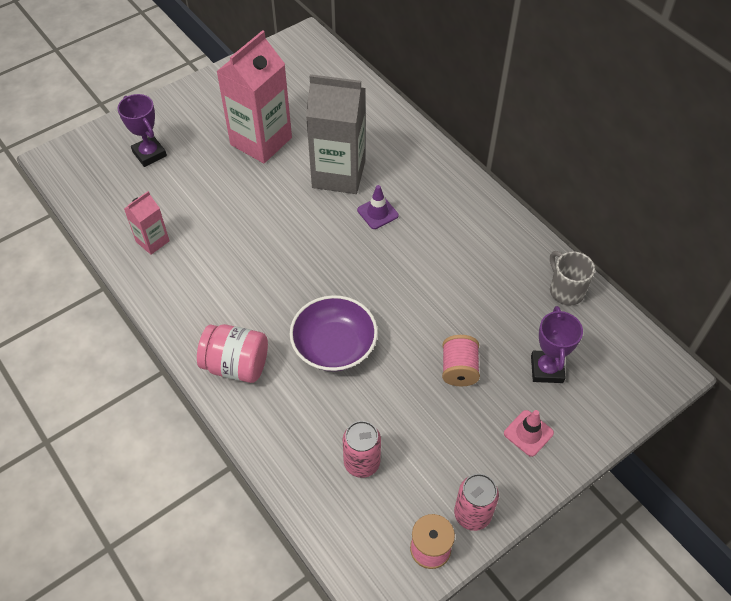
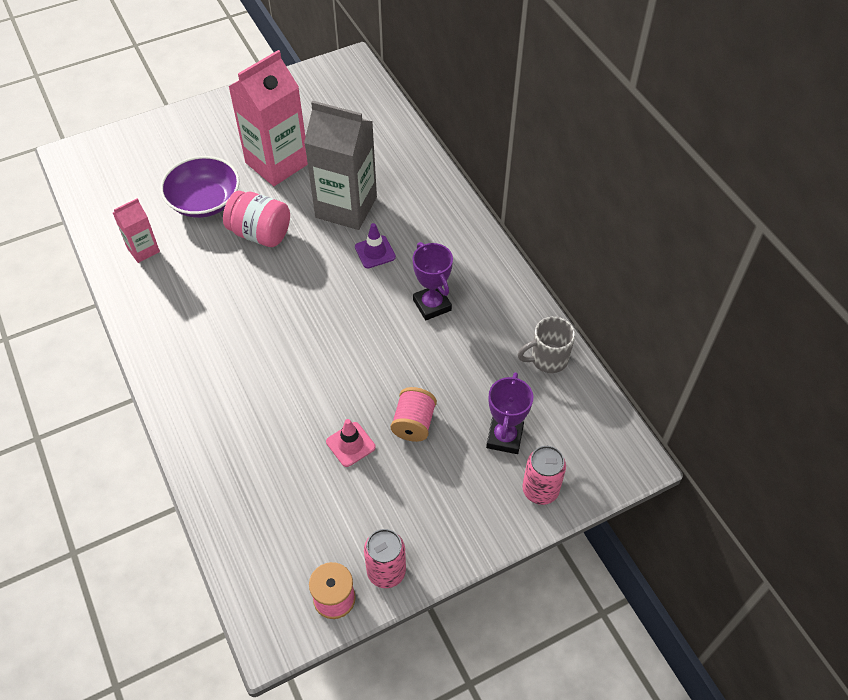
camera: 10 degrees right, 0 degrees up
purple trophy [117,94,167,167] -> purple trophy moved to [412,242,453,320]
pink jar [197,324,268,383] -> pink jar moved to [223,191,290,247]
purple bowl [290,295,378,371] -> purple bowl moved to [160,156,240,218]
pink can [343,421,381,478] -> pink can moved to [522,446,566,505]
pink traffic cone [504,410,554,457] -> pink traffic cone moved to [326,419,376,467]
grey mug [550,251,595,306] -> grey mug turned 90 degrees counterclockwise [518,317,575,373]

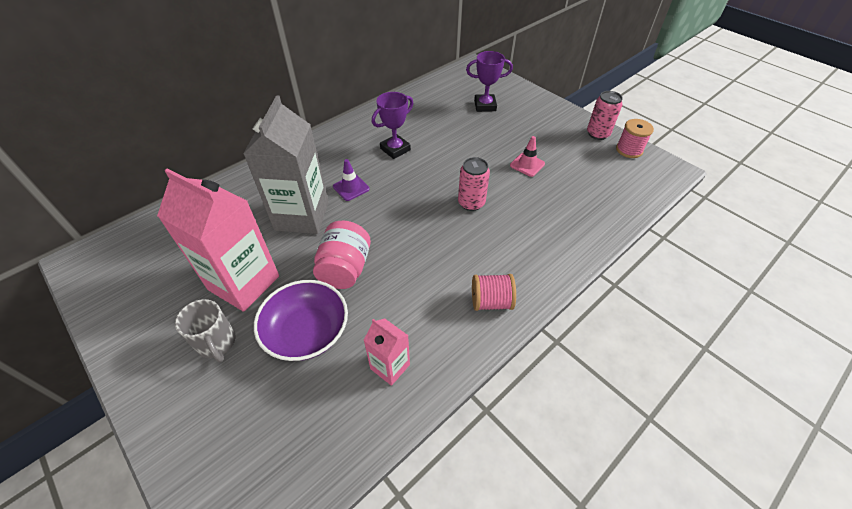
camera: 105 degrees left, 5 degrees down
pink spool [390,387,437,442] -> pink spool moved to [472,274,516,311]
grey mug [518,317,575,373] -> grey mug moved to [175,299,236,363]
pink can [522,446,566,505] -> pink can moved to [458,157,490,211]

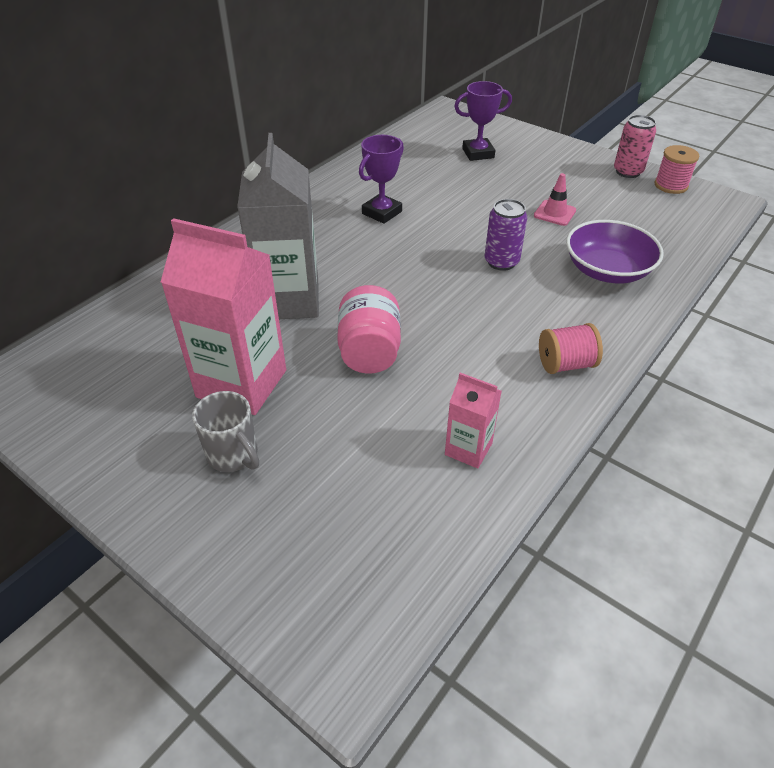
camera: 10 degrees left, 5 degrees down
purple bowl [254,280,348,361] -> purple bowl moved to [566,220,664,283]
purple traffic cone [333,159,370,201] -> none
pink can [458,157,490,211] -> purple can [484,199,527,271]

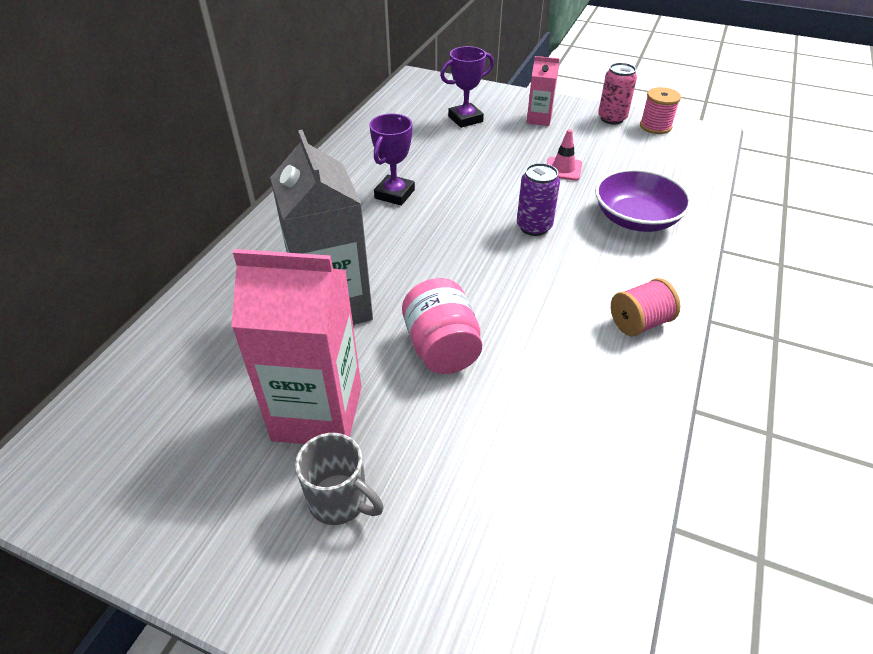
camera: 15 degrees left, 0 degrees up
pink carton [445,373,502,469] -> pink carton moved to [527,56,559,126]

